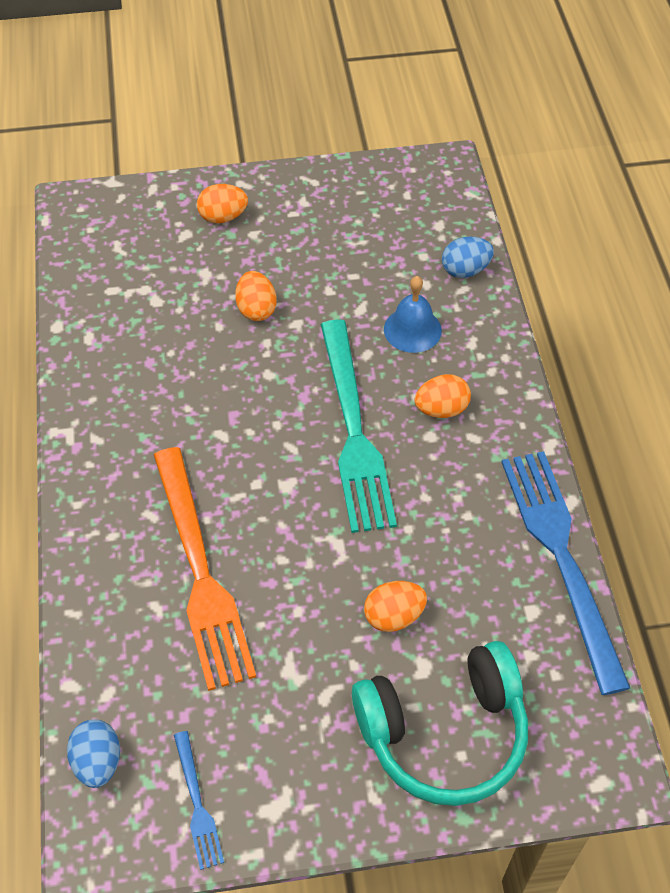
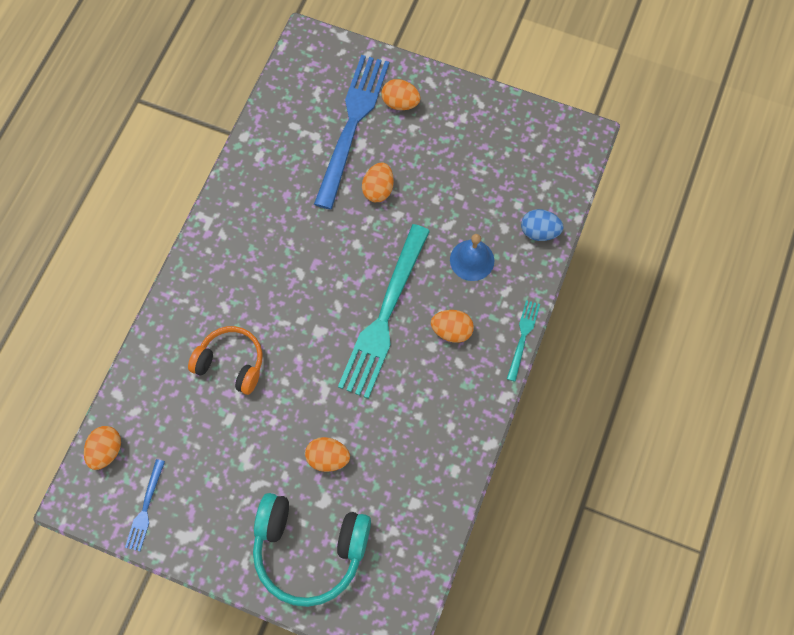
camera: 30 degrees right, 15 degrees up
blue egg [67,719,120,788] -> orange egg [84,426,121,470]
orange fork [154,447,256,691] -> orange headphones [188,326,263,395]
blue fork [502,451,630,695] -> blue fork moved to [314,55,389,210]
none -> turquoise fork [507,300,540,382]

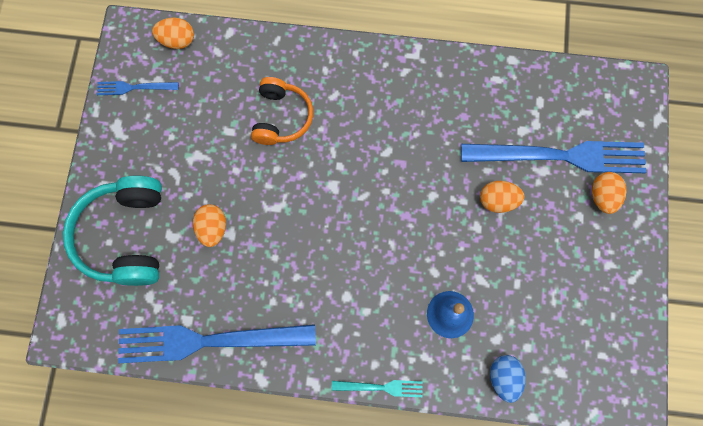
camera: 75 degrees right, 5 degrees up
turquoise fork [338,224,430,399] -> none
orange egg [431,310,474,343] -> none
none -> blue fork [118,324,316,363]

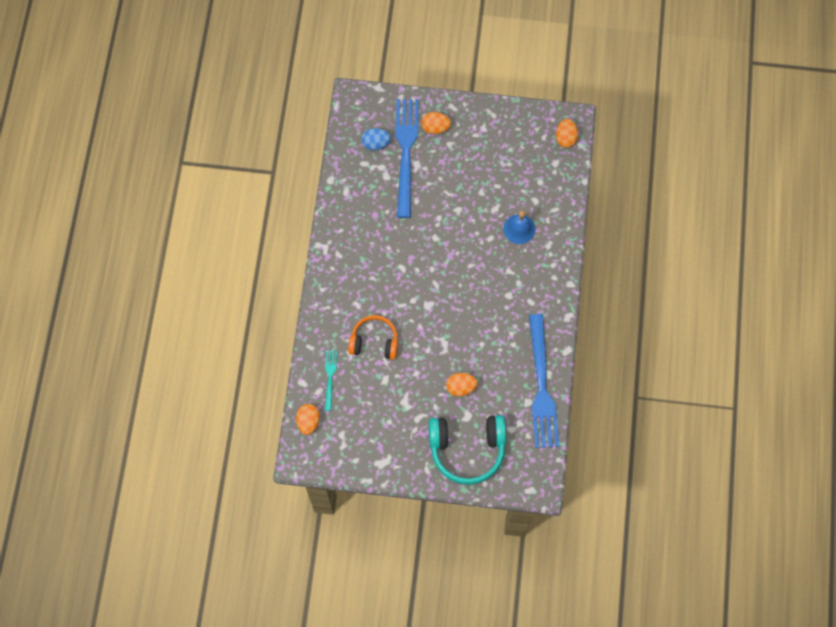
camera: 90 degrees left, 5 degrees down
blue fork [97,81,179,95] -> none
turquoise fork [332,380,423,397] -> turquoise fork moved to [325,351,337,411]
orange egg [480,181,524,213] -> orange egg moved to [556,119,578,148]
blue egg [490,355,526,403] -> blue egg moved to [361,128,391,151]

